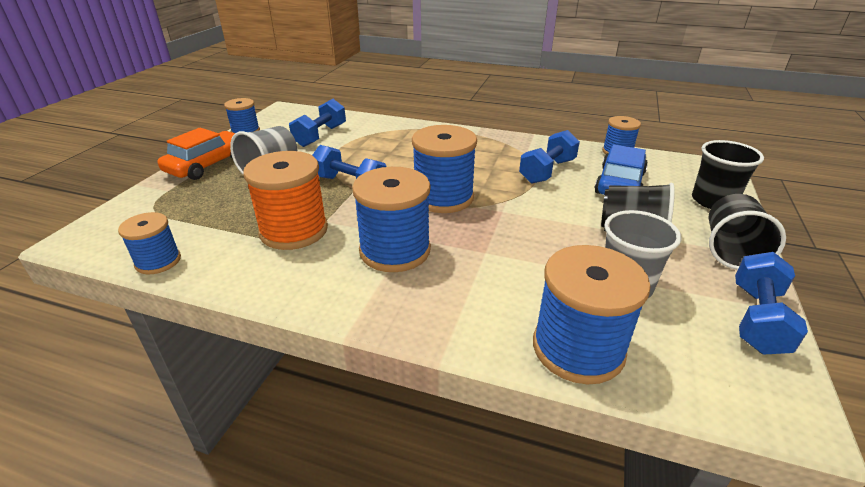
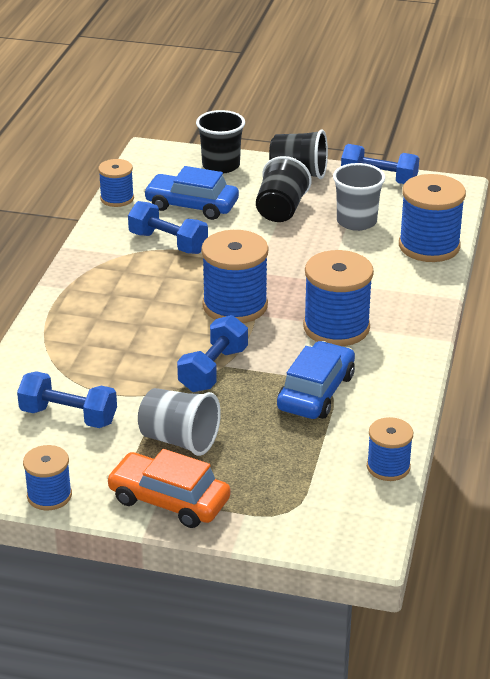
camera: 95 degrees left, 0 degrees up
orange spool [243,151,328,250] -> blue car [277,341,355,419]

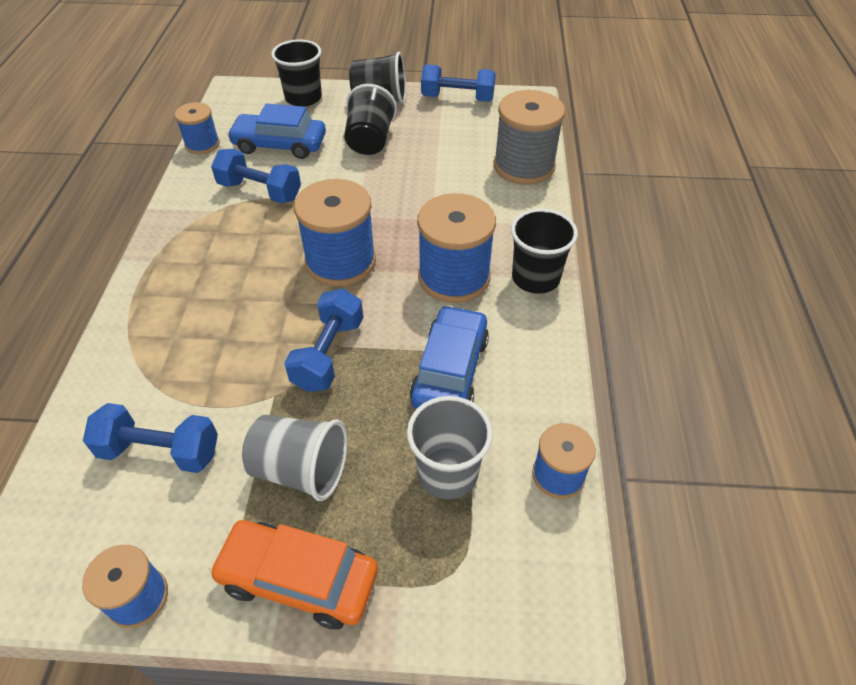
camera: 10 degrees left, 15 degrees up
grey cup [333,163,385,231] -> grey cup moved to [407,396,493,499]
blue spool [399,174,466,262] -> grey spool [493,90,565,185]
none -> black cup [511,209,578,294]

